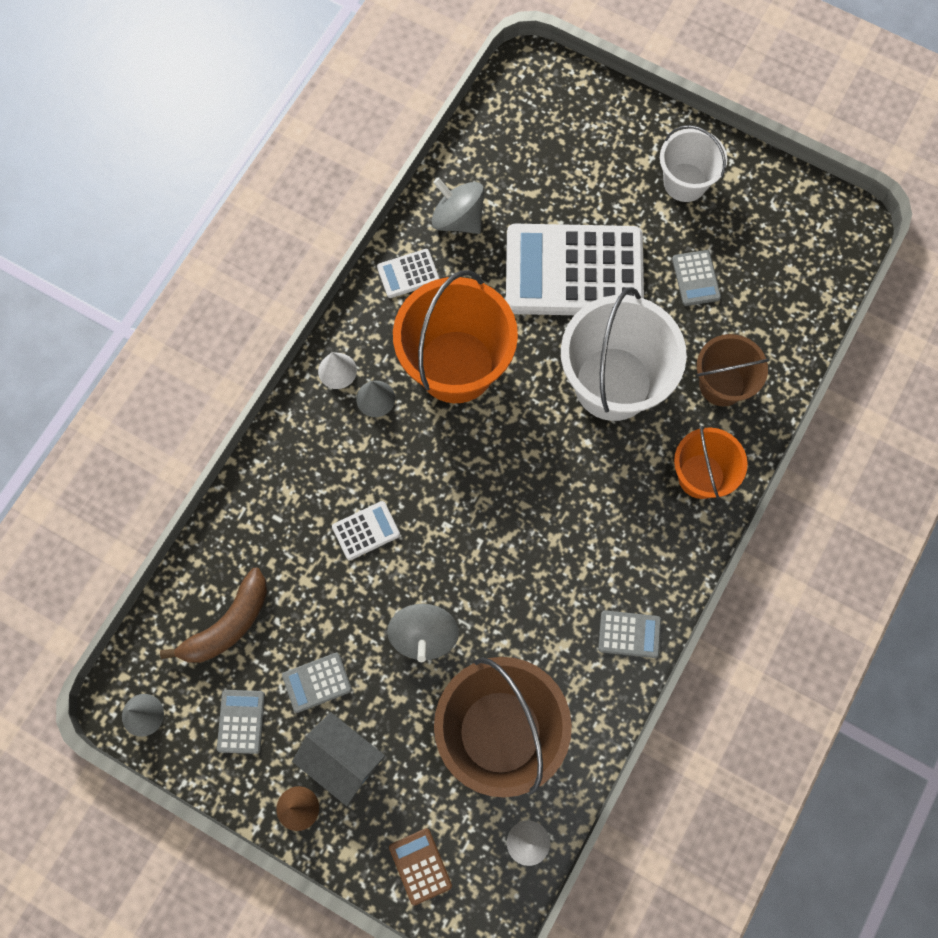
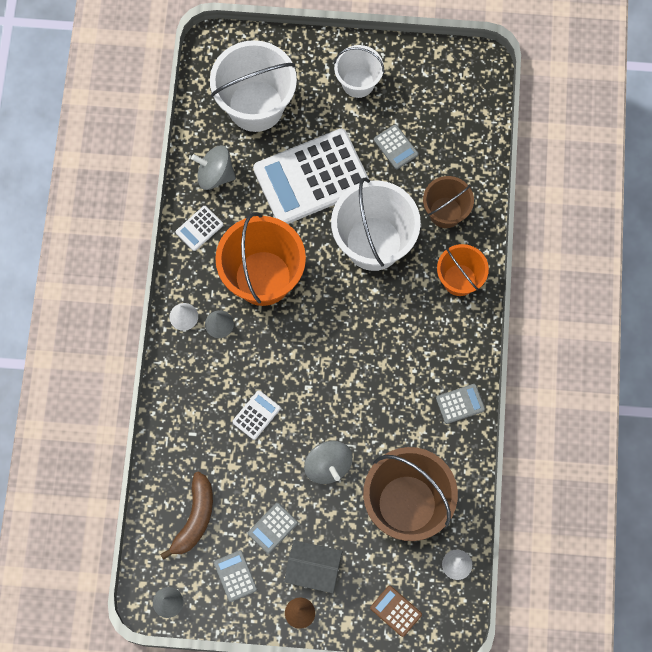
camera: 25 degrees left, 0 degrees up
none -> white bucket [210,40,297,132]

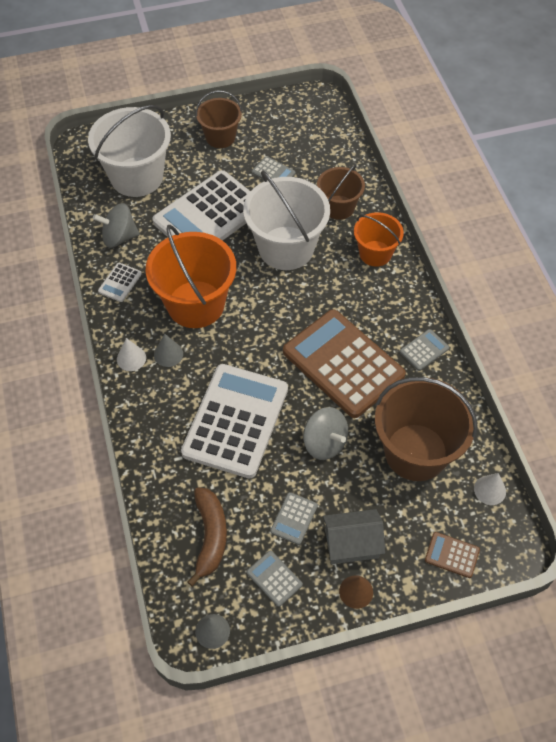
camera: 20 degrees left, 15 degrees down
white calculator [232,390,281,440] -> white calculator [181,364,288,479], size x2.48
white bucket [334,45,384,98] -> brown bucket [196,90,242,148]
none -> brown calculator [283,309,406,418]

